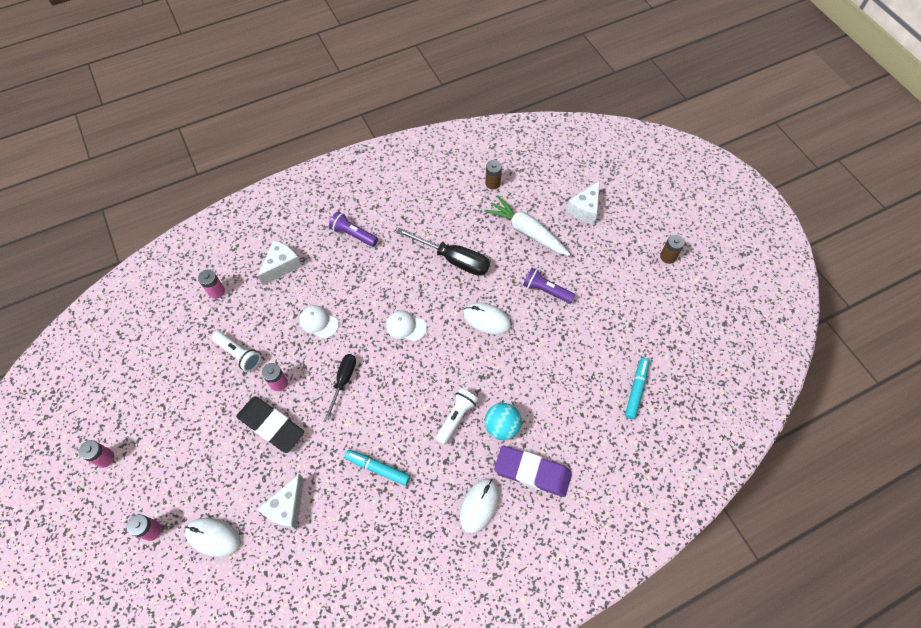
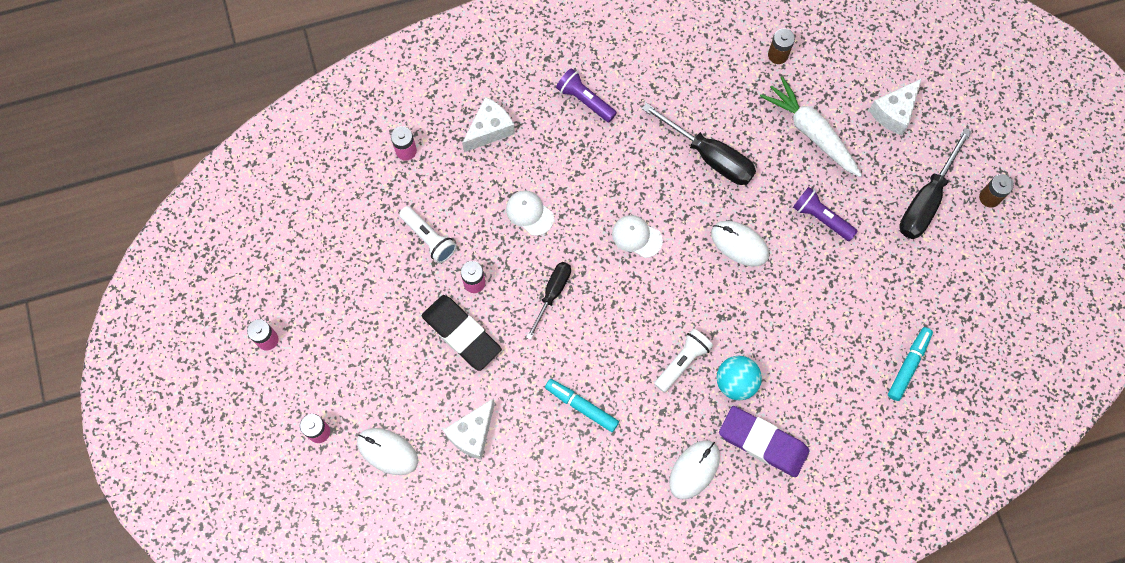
camera: 10 degrees right, 10 degrees up
none -> black screwdriver [899,128,972,239]

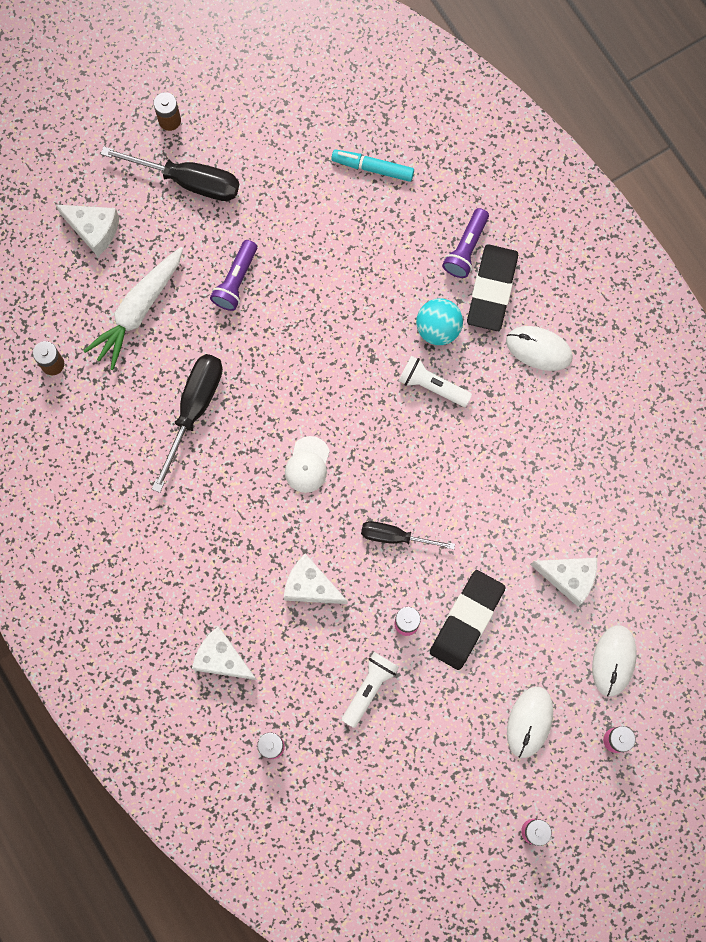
camera: 105 degrees left, 5 degrees up
white cap [506,191,554,236] -> white cheese [284,554,348,604]
turquoise marker [545,379,619,432] -> none
purple flashlight [556,68,617,122] -> purple flashlight moved to [442,208,489,278]
white mouse [711,221,769,267] -> white mouse moved to [507,686,553,758]
purple eraser [719,406,810,477] -> black eraser [467,244,518,331]

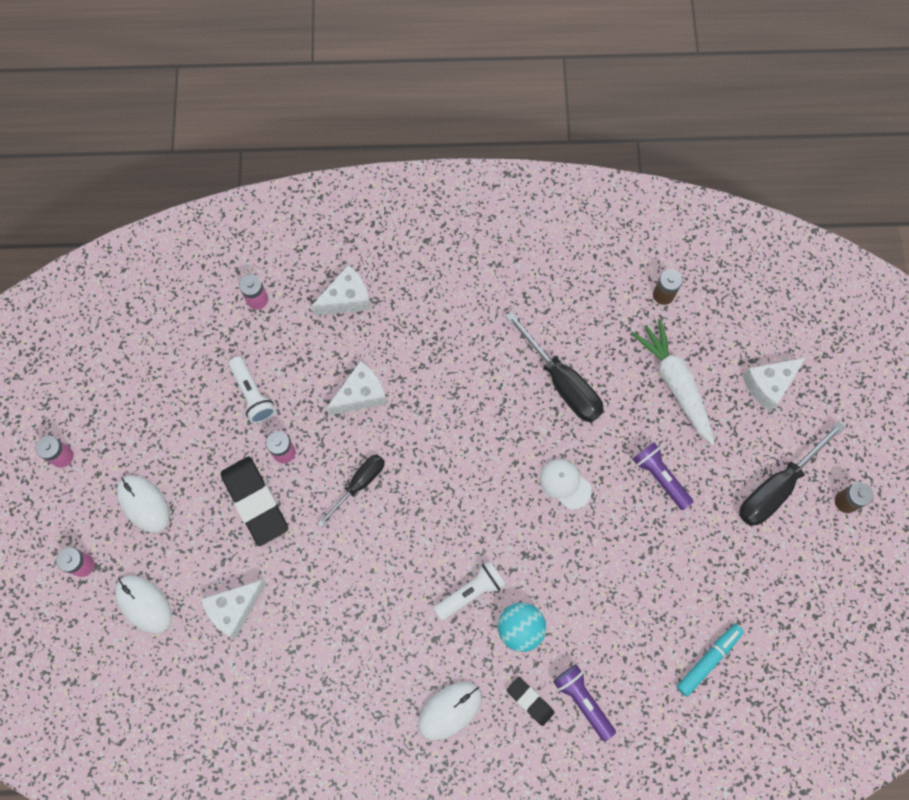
camera: 120 degrees right, 5 degrees down
white cap [285,436,330,493] -> white cap moved to [540,459,592,510]
black eraser [467,244,518,331] -> black eraser [507,677,555,726], size x0.53

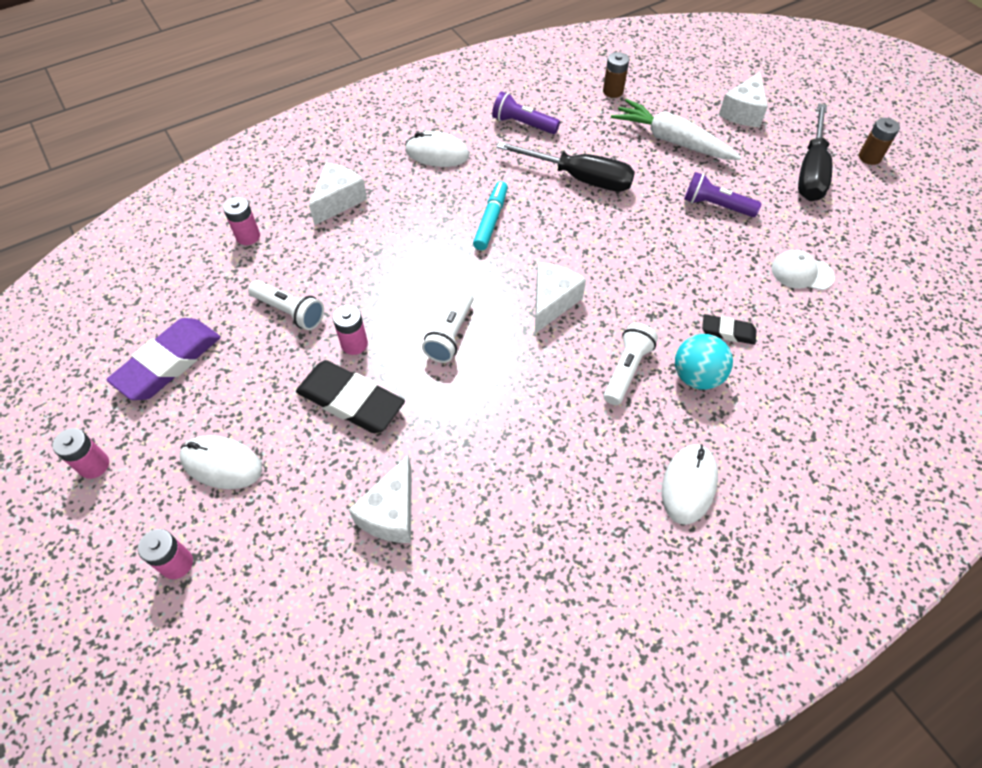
camera: 30 degrees left, 15 degrees down
white mouse [115,575,172,634] -> white mouse moved to [405,131,469,167]
black screwdriver [317,455,385,527] -> white flashlight [422,290,474,363]
white cheese [326,361,387,415] -> white cheese moved to [535,262,586,334]
black eraser [507,677,555,726] -> black eraser moved to [702,314,757,345]
white cap [540,459,592,510] -> white cap moved to [771,250,835,290]
purple flashlight [553,665,616,741] -> purple flashlight moved to [492,91,560,134]
turquoise marker [677,624,744,697] -> turquoise marker moved to [473,181,508,250]
none -> purple eraser [106,318,221,400]

